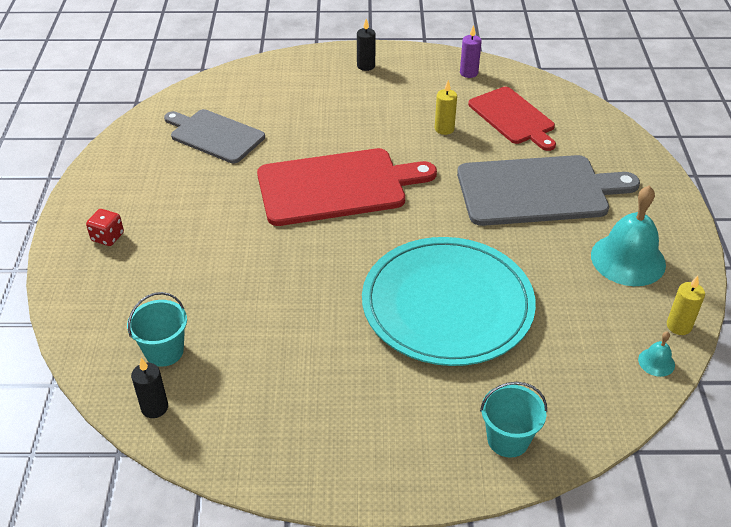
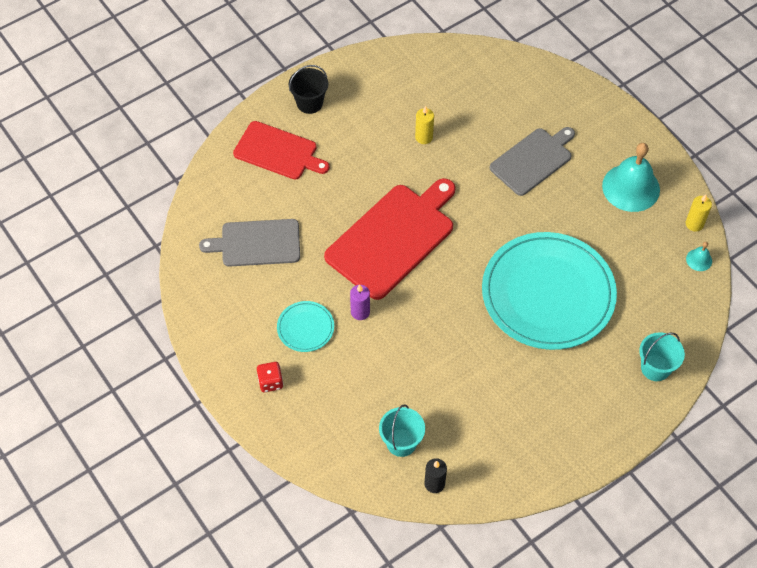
camera: 35 degrees left, 15 degrees up
black candle [357,19,376,71] -> black bucket [289,65,328,114]
grey cutting board [457,155,640,226] -> grey cutting board [490,127,575,196], size x0.65
purple candle [460,25,482,78] -> purple candle moved to [350,285,370,320]
red cutting board [468,87,556,151] -> red cutting board moved to [233,121,330,179]
none -> turquoise plate [277,301,334,352]

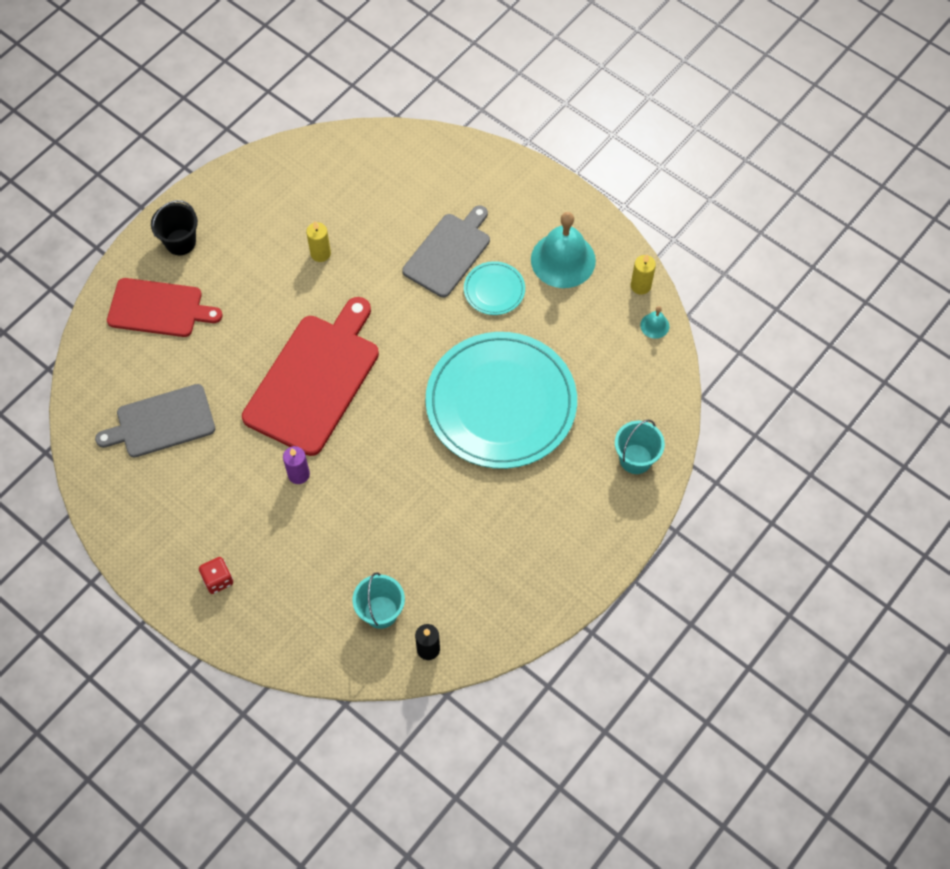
camera: 15 degrees left, 5 degrees up
turquoise plate [277,301,334,352] -> turquoise plate moved to [464,261,525,315]

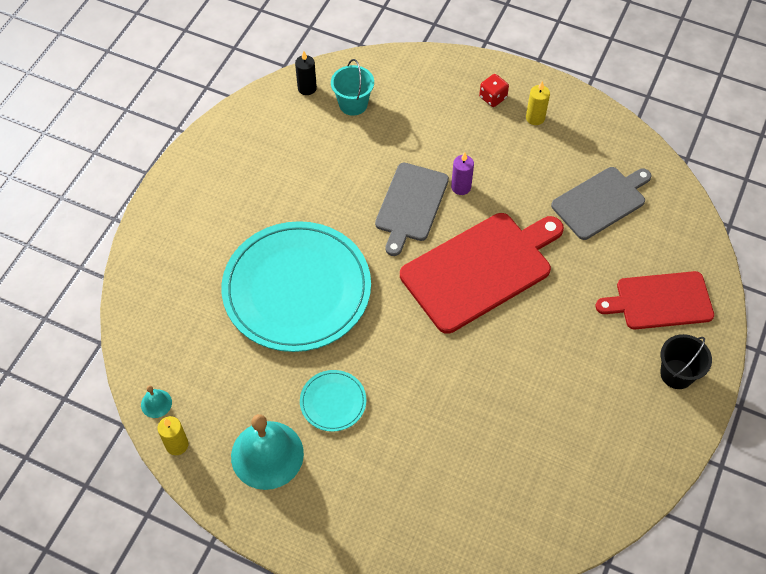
camera: 165 degrees right, 5 degrees down
red cutting board [242,297,379,456] -> red cutting board turned 135 degrees counterclockwise [400,213,564,334]
yellow candle [306,221,331,262] -> yellow candle moved to [526,81,550,125]
grey cutting board [402,205,490,297] -> grey cutting board moved to [375,163,449,256]
turquoise bucket [615,420,665,474] -> none

